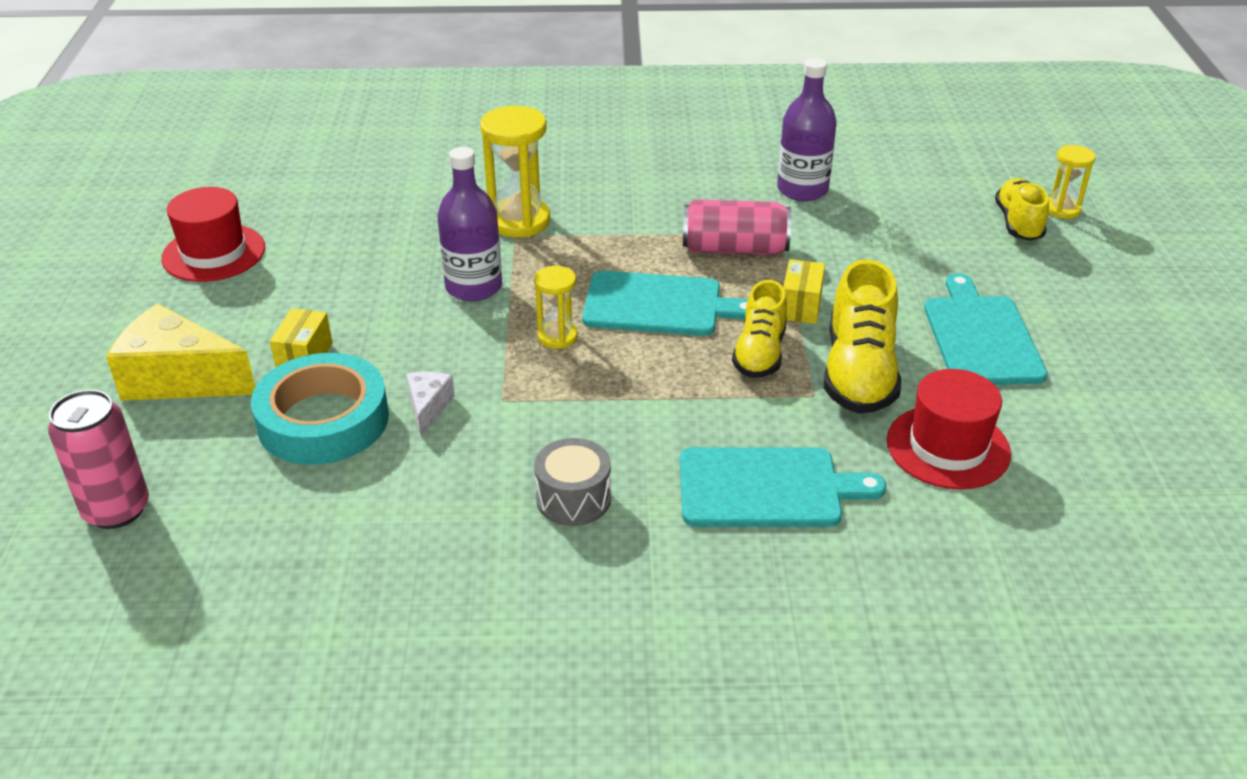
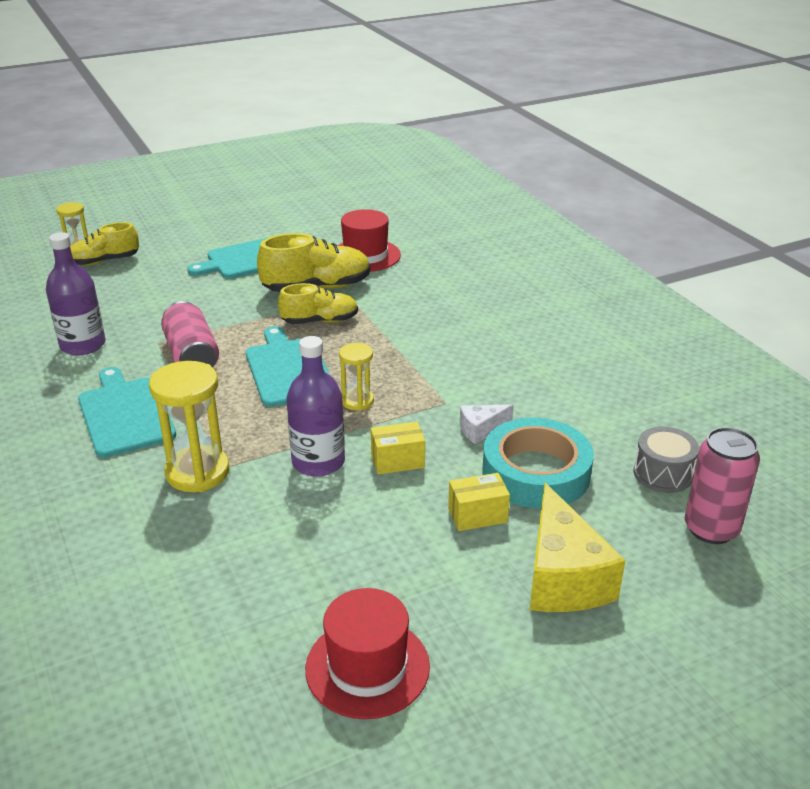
camera: 115 degrees left, 5 degrees down
grey drum [534,438,611,526] -> grey drum moved to [633,427,699,493]
turquoise cutting board [680,447,886,527] -> turquoise cutting board moved to [78,367,176,458]
yellow box [783,259,825,324] -> yellow box moved to [371,422,425,474]

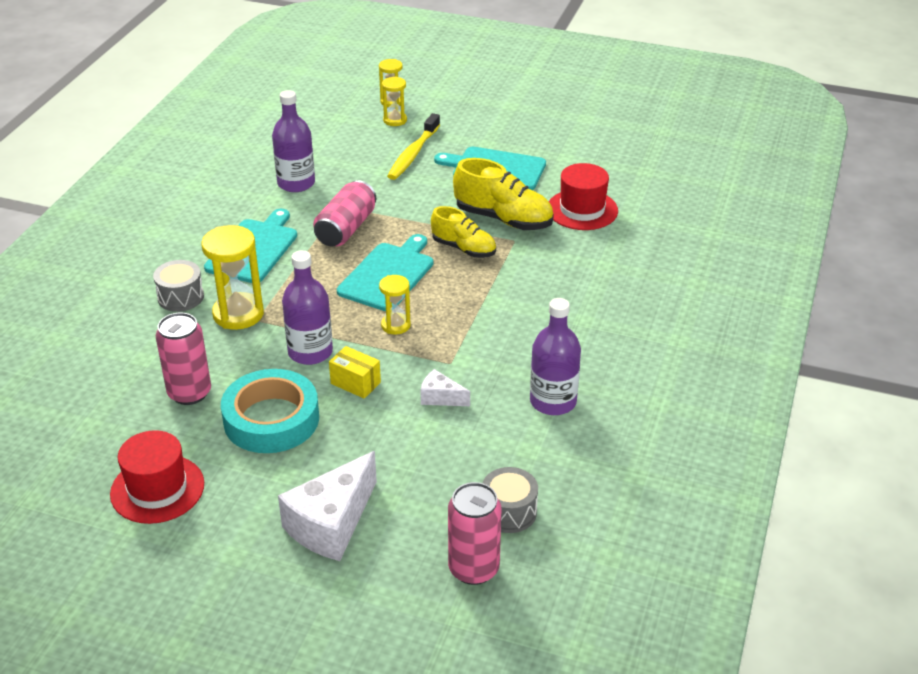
camera: 45 degrees right, 5 degrees up
yellow shoe [70,222,139,266] -> yellow hourglass [382,77,407,126]
yellow box [448,473,510,531] -> none
turquoise tape [482,417,594,509] -> turquoise tape moved to [221,369,319,453]
yellow cheese [530,483,625,612] -> white cheese [278,451,377,561]
none -> grey drum [153,260,204,312]
none -> pink can [156,313,211,405]
none -> yellow toothbrush [387,113,440,180]
none -> purple bottle [530,298,581,415]

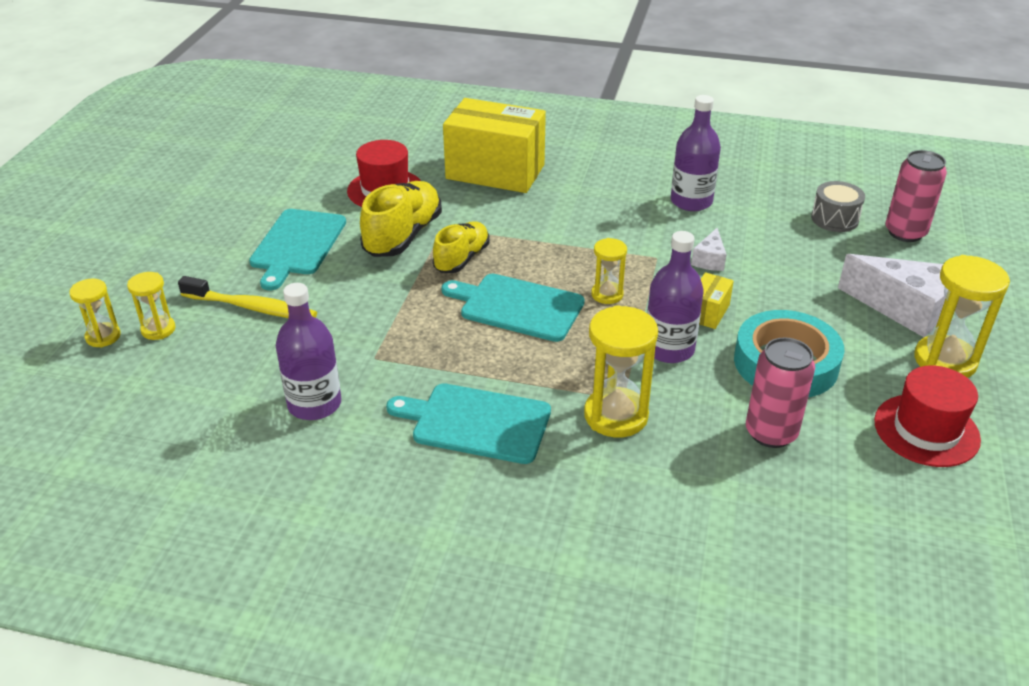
camera: 95 degrees left, 0 degrees up
grey drum [153,260,204,312] -> none
pink can [313,180,376,246] -> none
none -> yellow box [443,98,546,193]
none -> yellow hourglass [914,255,1010,378]

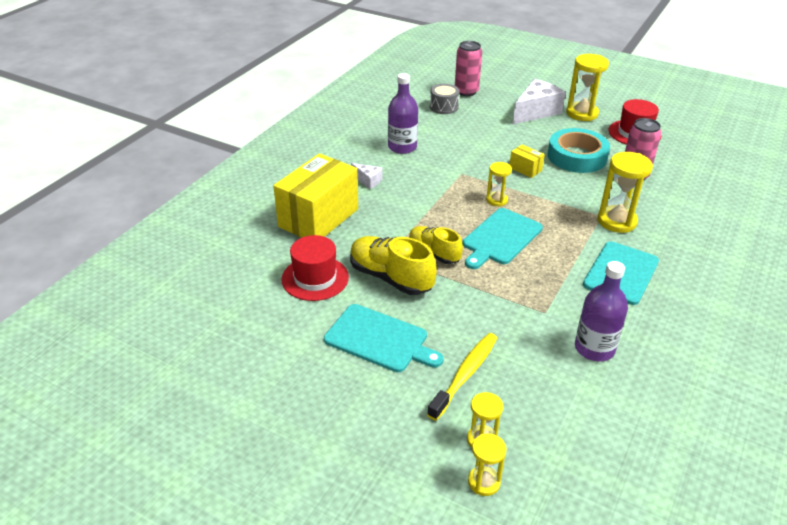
camera: 75 degrees left, 0 degrees up
purple bottle [647,231,704,363] -> none
white cheese [691,228,727,271] -> white cheese moved to [351,163,382,189]

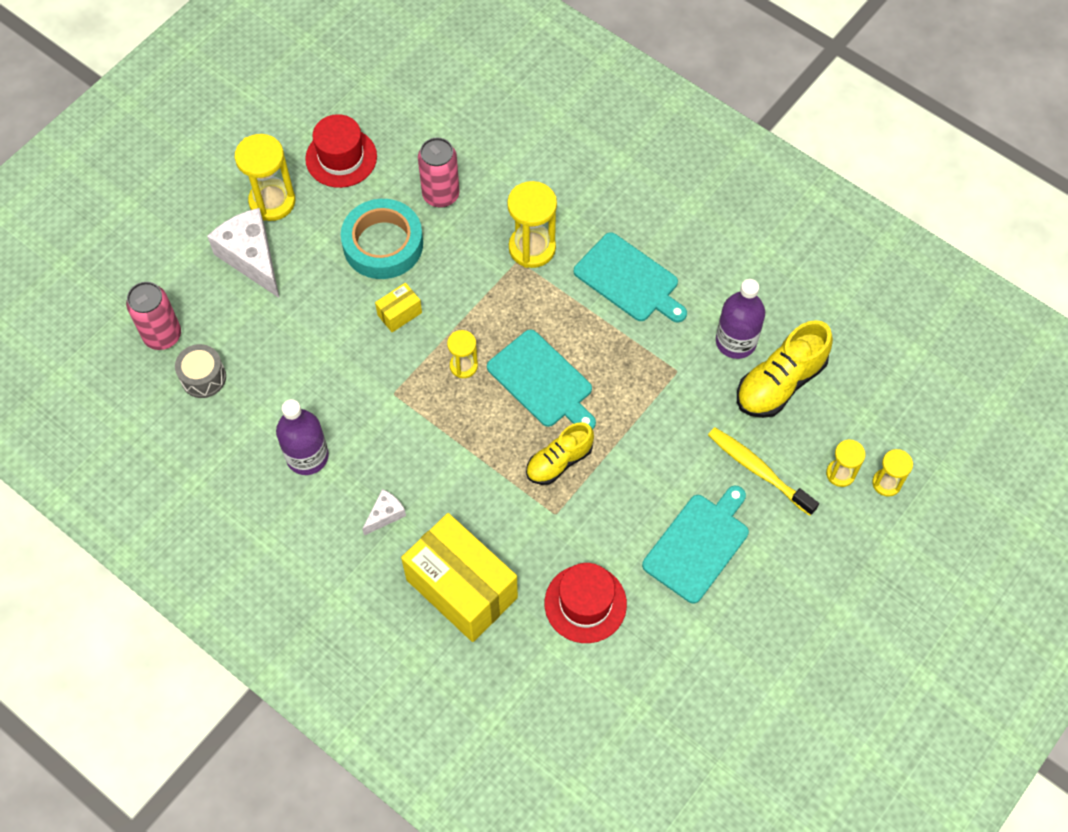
camera: 80 degrees left, 25 degrees up
yellow shoe [350,236,437,295] -> yellow shoe moved to [737,320,833,418]

